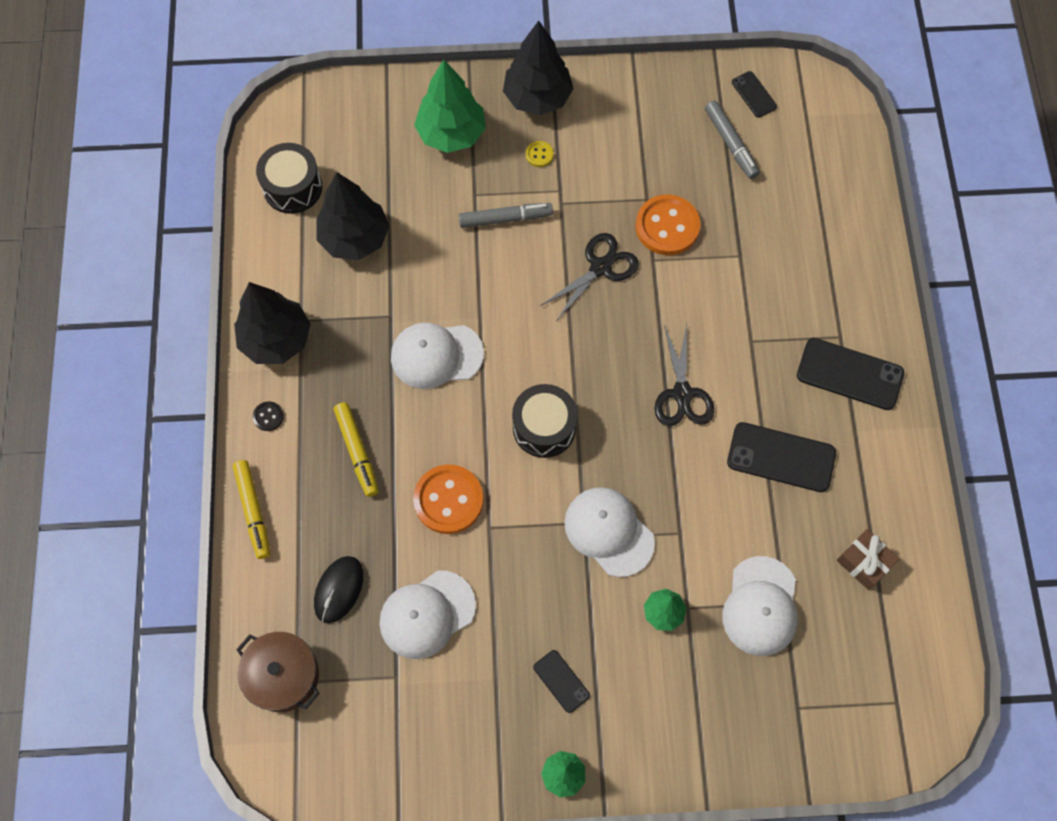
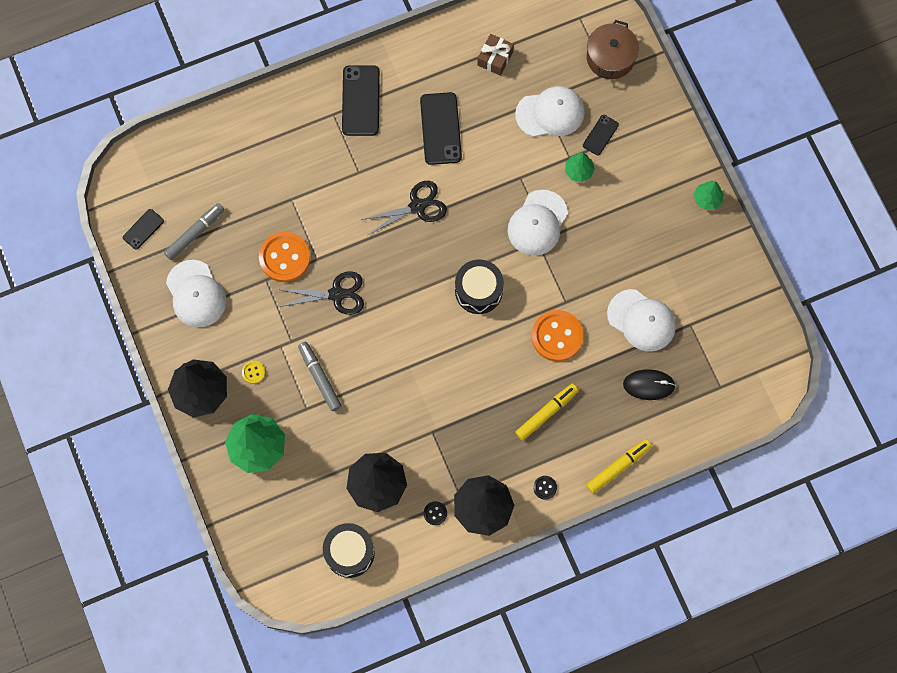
camera: 110 degrees left, 5 degrees up
brown pot [236,632,320,712] -> brown pot moved to [587,20,639,79]
white cap [391,323,484,389] -> white cap moved to [166,260,226,327]
black phone [533,650,590,713] -> black phone moved to [583,115,619,155]
black scissors [540,233,639,321] -> black scissors turned 150 degrees clockwise [278,271,364,315]
none -> black button [424,501,447,525]

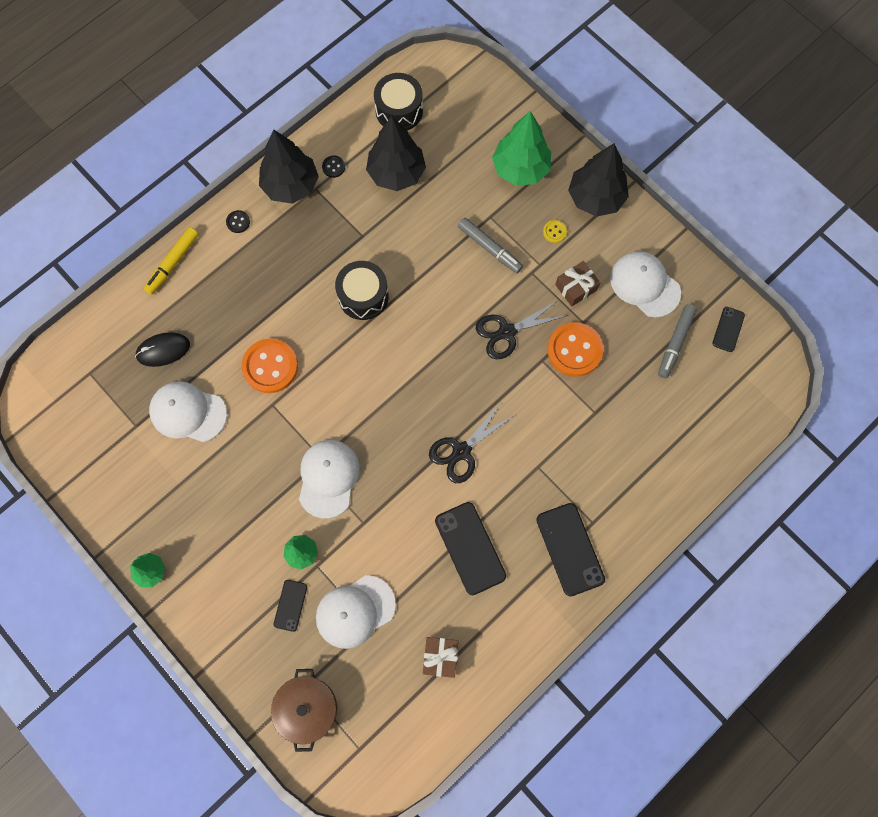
camera: 160 degrees right, 0 degrees up
black drum [455,259,504,314] -> black drum moved to [335,261,389,320]
yellow marker [515,384,578,441] -> none
none -> brown gift [555,261,600,307]

